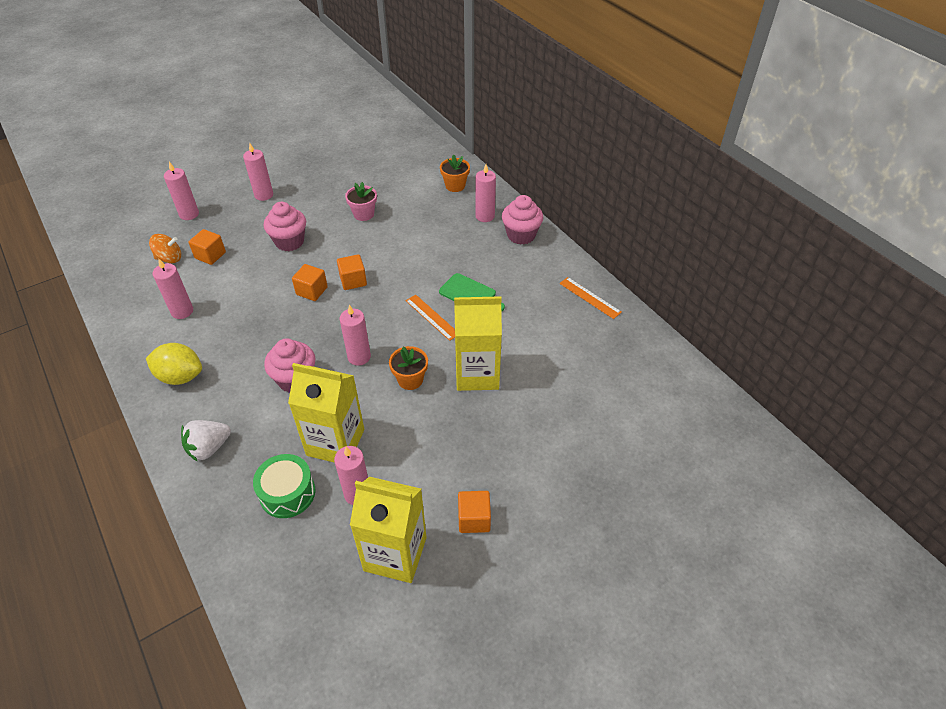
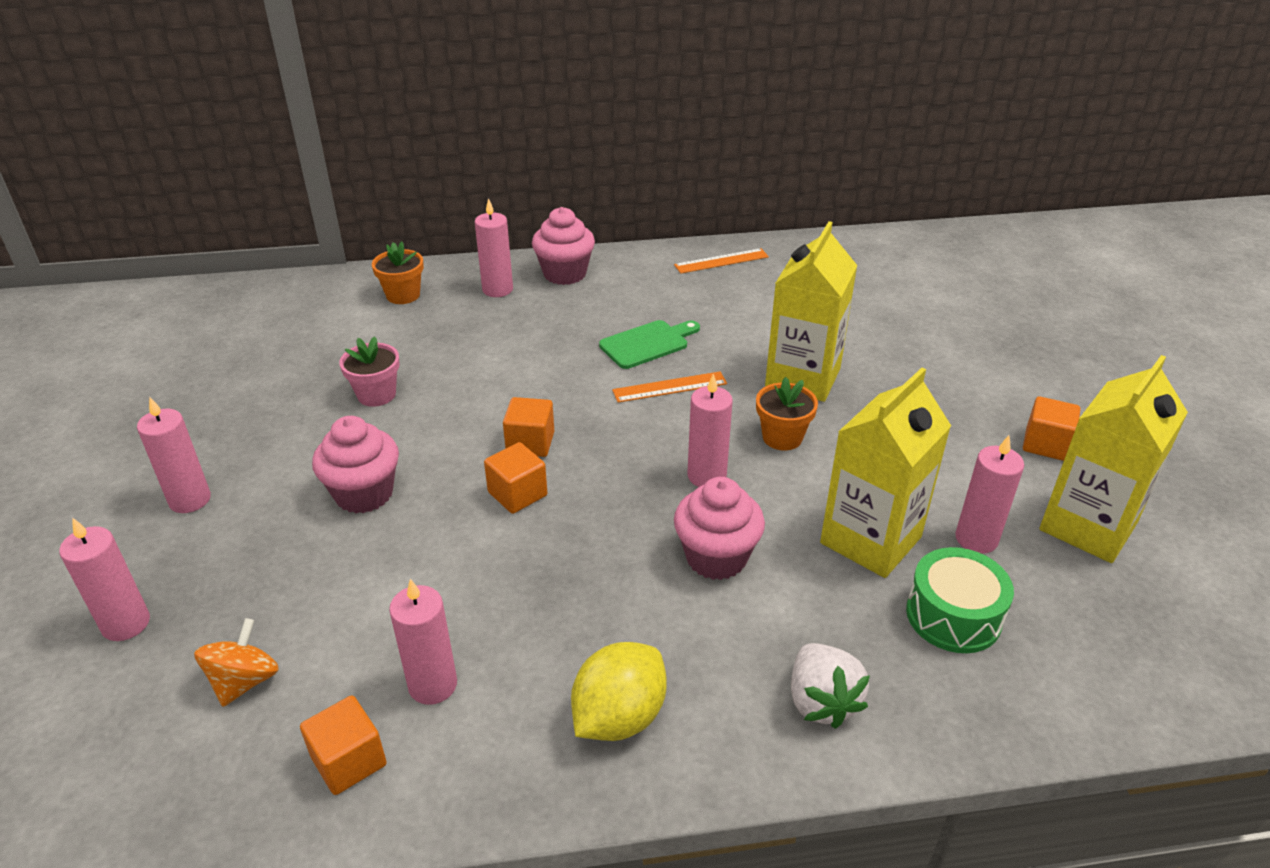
camera: 65 degrees left, 10 degrees down
orange cube [188,229,226,265] -> orange cube moved to [300,695,387,795]

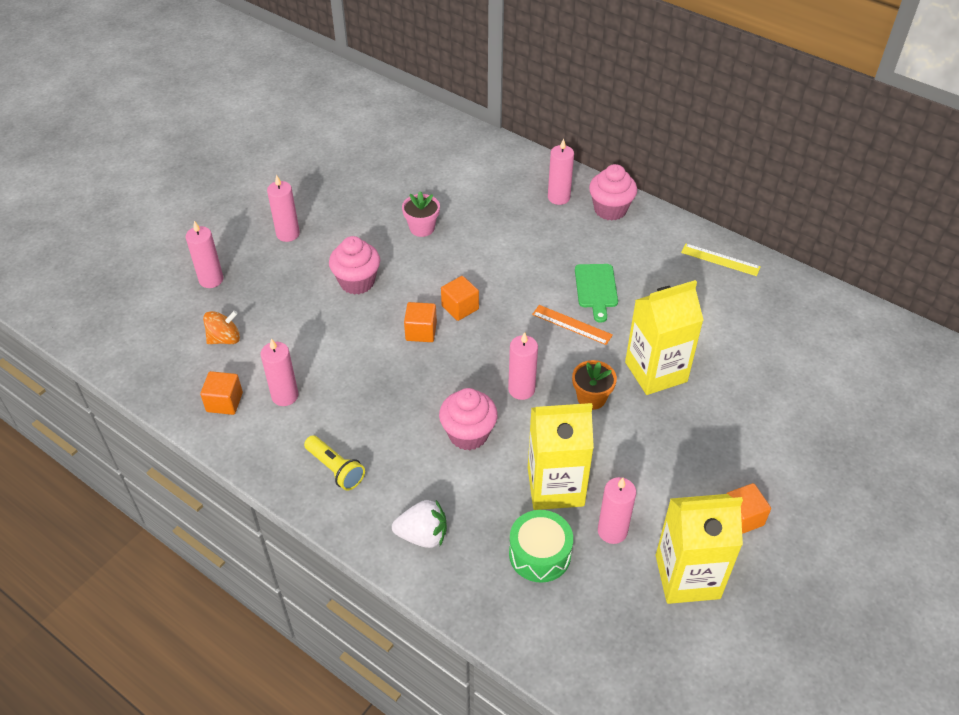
camera: 45 degrees right, 10 degrees up
orange flower pot [372,242,424,304] -> none
yellow lemon [571,642,667,741] -> yellow flashlight [304,435,365,491]
green cutting board [599,320,700,369] -> green cutting board turned 75 degrees clockwise [575,264,618,323]
orange ruler [674,248,769,274] -> yellow ruler [681,244,761,276]
white strawberry [791,643,870,729] -> white strawberry turned 120 degrees counterclockwise [392,500,447,548]

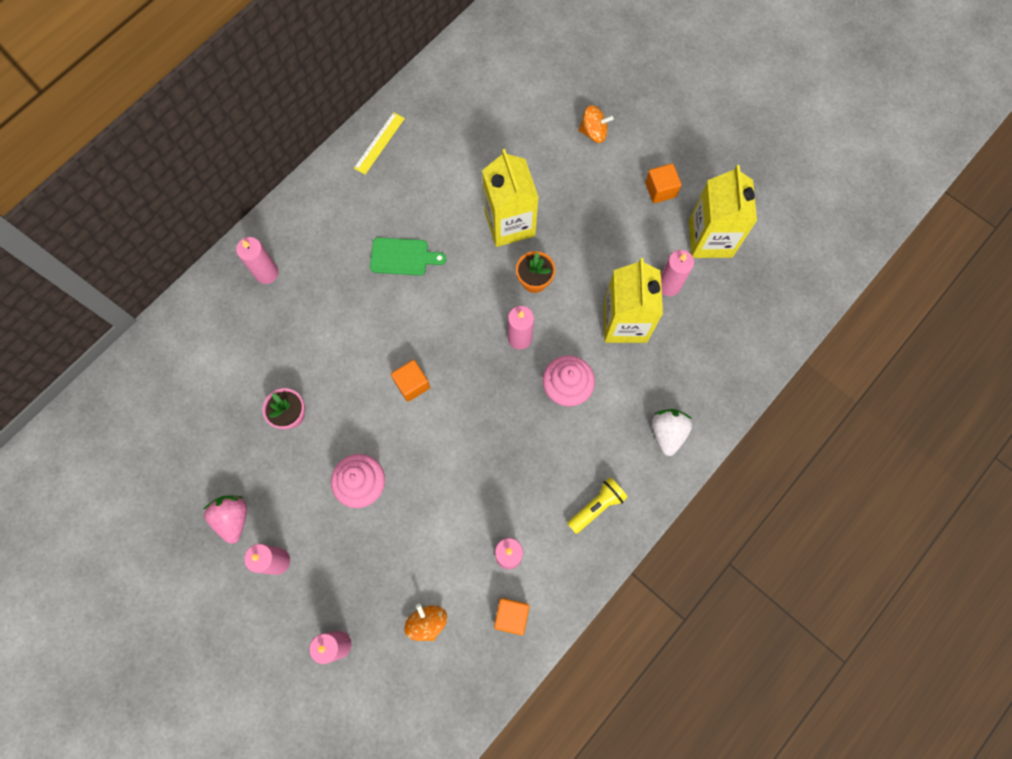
camera: 85 degrees left, 25 degrees up
orange cube [404,302,437,342] -> none
green drum [509,510,573,583] -> none
orange ruler [532,305,613,345] -> none
pink cupcake [589,164,637,221] -> none
none -> pink strawberry [204,495,247,544]
none -> orange spinning top [578,105,614,143]

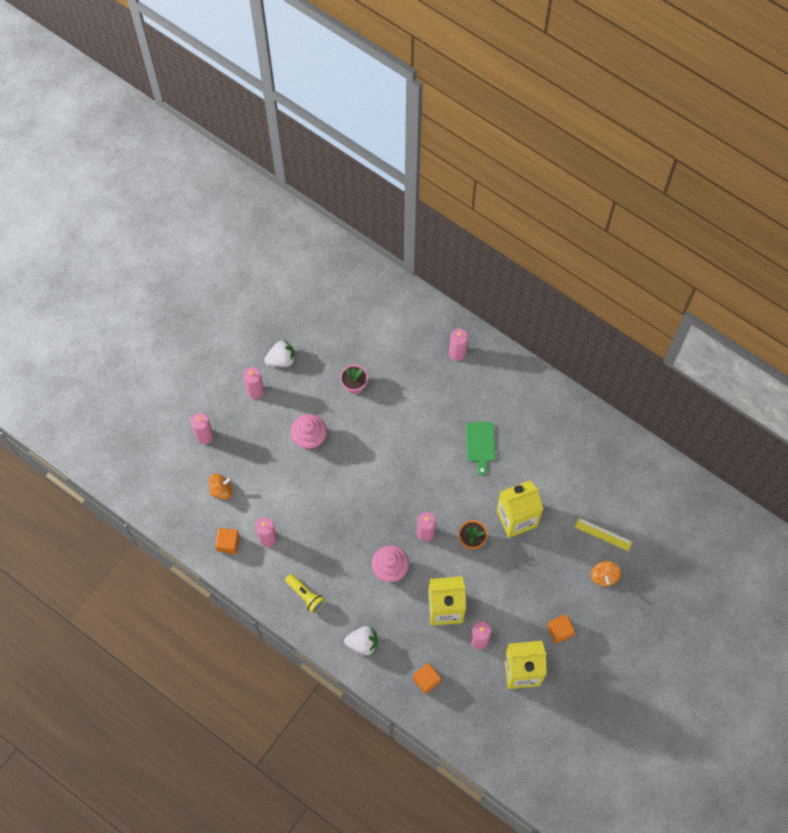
camera: 85 degrees right, 5 degrees down
pink strawberry [204,495,247,544] -> white strawberry [264,339,295,367]
yellow ruler [354,112,405,174] -> yellow ruler moved to [575,518,632,551]
orange cube [391,360,430,402] -> orange cube moved to [413,663,441,694]

